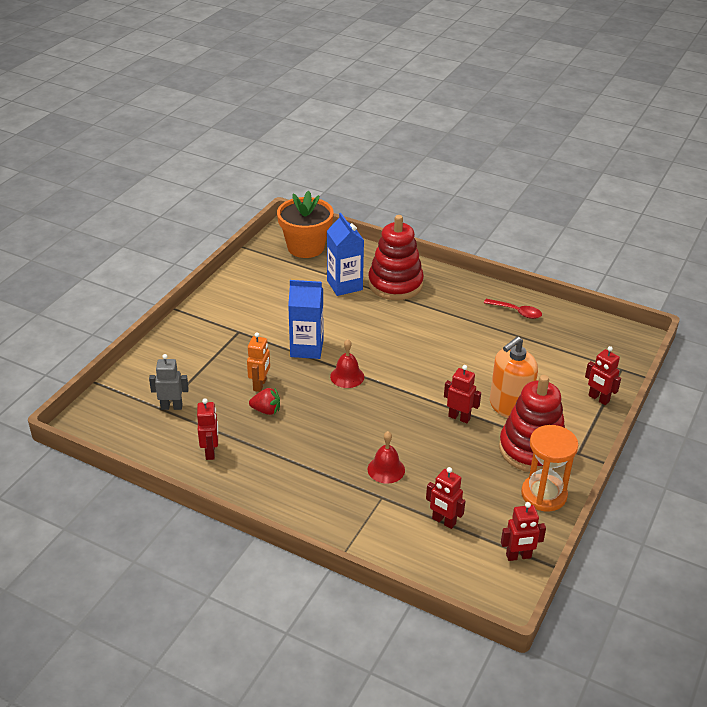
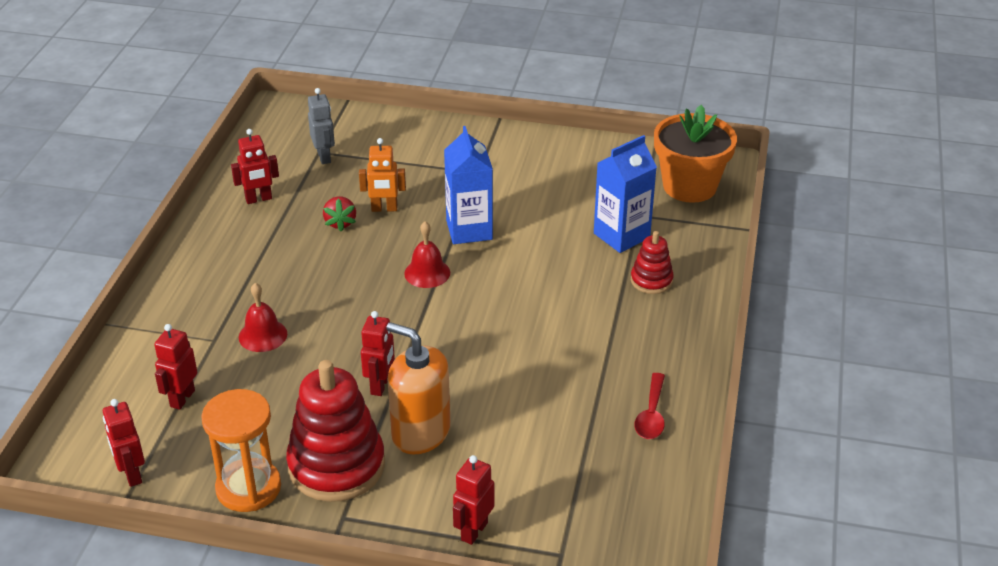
camera: 75 degrees right, 0 degrees up
red stacking toy [368,215,424,300] -> red stacking toy [631,231,674,294], size x0.51

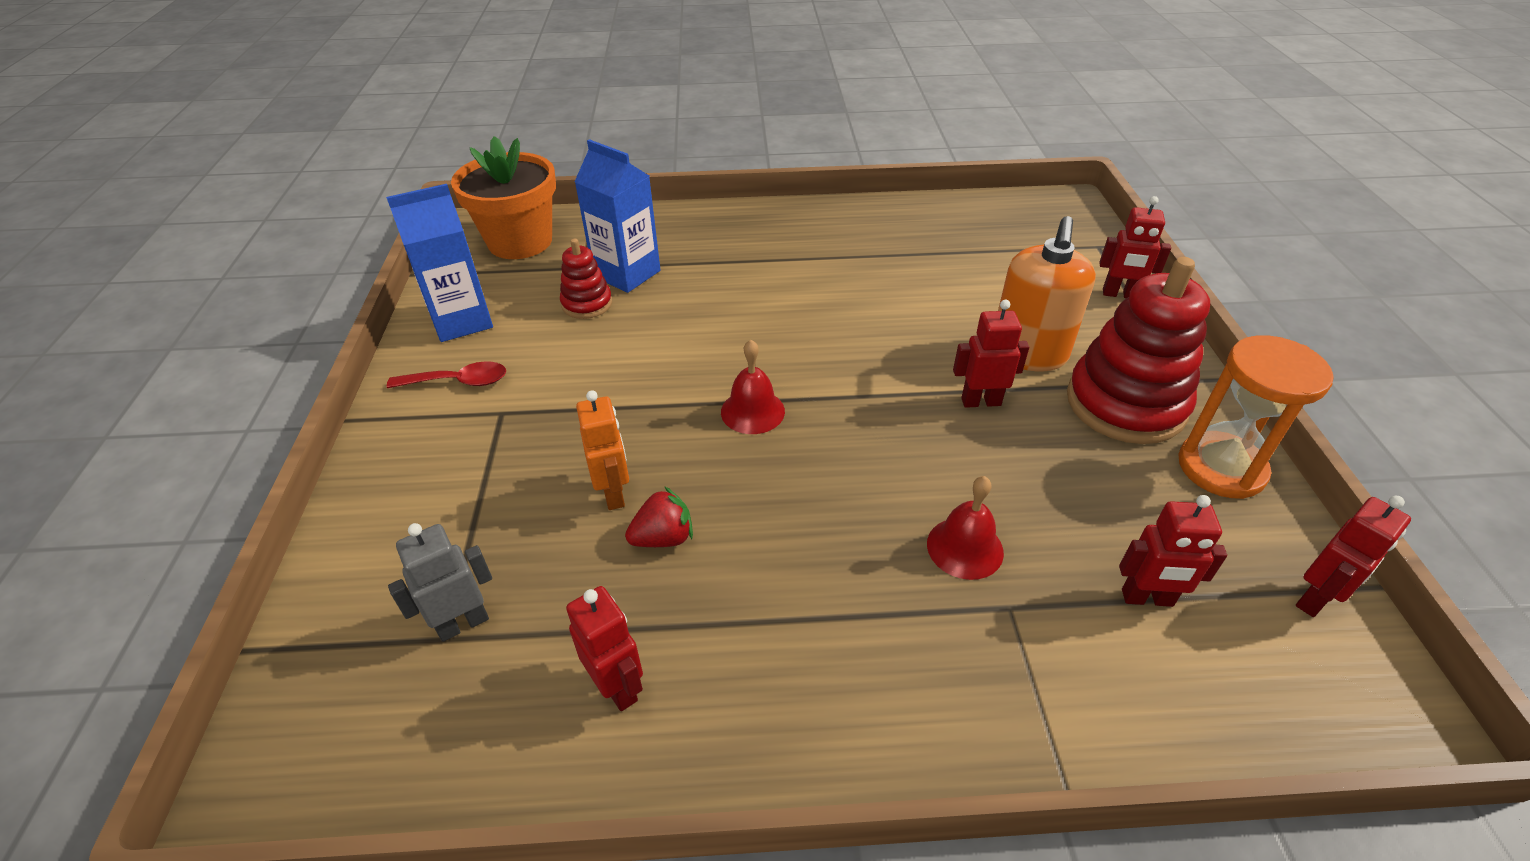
camera: 105 degrees left, 5 degrees up
blue carton [444,126,493,244] -> blue carton moved to [386,184,493,342]
red stacking toy [631,231,674,294] -> red stacking toy moved to [560,239,612,319]
red spoon [635,373,665,439] -> red spoon moved to [387,361,506,388]

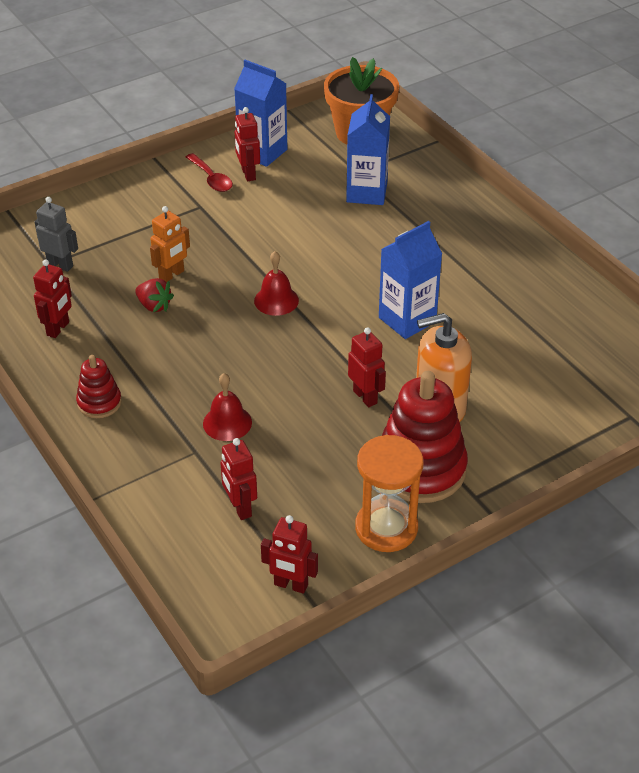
camera: 60 degrees right, 0 degrees up
red stacking toy [560,239,612,319] -> red stacking toy moved to [76,355,122,418]
red robot [1099,196,1171,298] -> red robot moved to [235,107,260,181]
none -> blue carton [379,221,442,339]

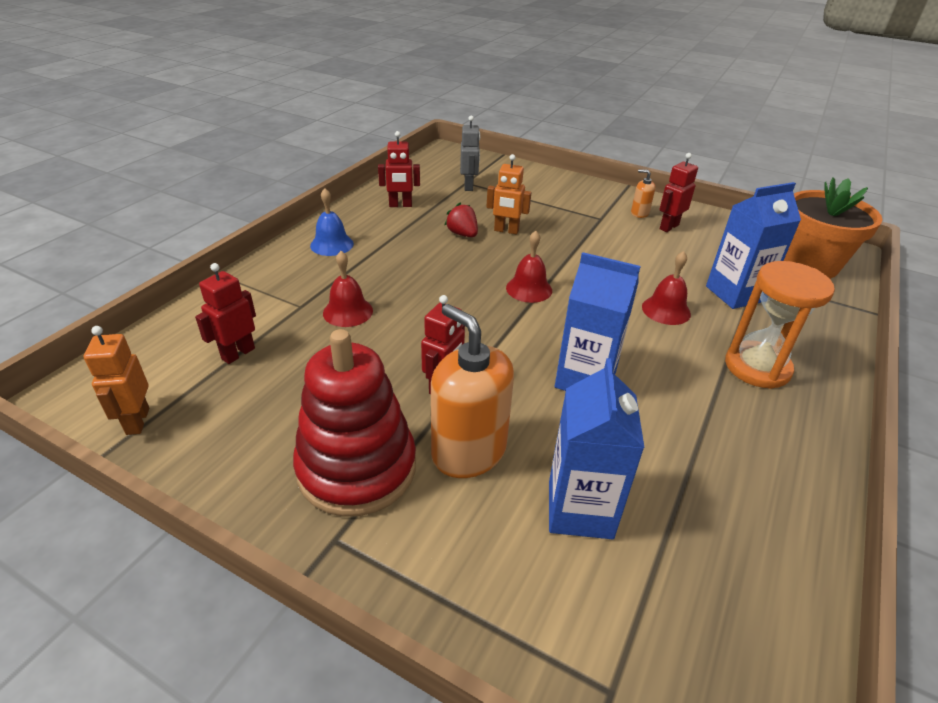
camera: 60 degrees right, 5 degrees down
red stacking toy [76,355,122,418] -> blue bell [310,188,354,256]
red strawberry [135,278,174,312] -> red strawberry turned 135 degrees clockwise [445,202,478,237]
red spoon [186,153,233,192] -> orange soap dispenser [631,169,655,218]
blue carton [234,60,287,167] -> blue carton moved to [549,358,645,539]
red robot [261,515,318,594] -> orange robot [84,326,149,435]
orange hourglass [355,435,423,552] -> orange hourglass moved to [725,261,835,389]
none -> red bell [642,251,691,325]

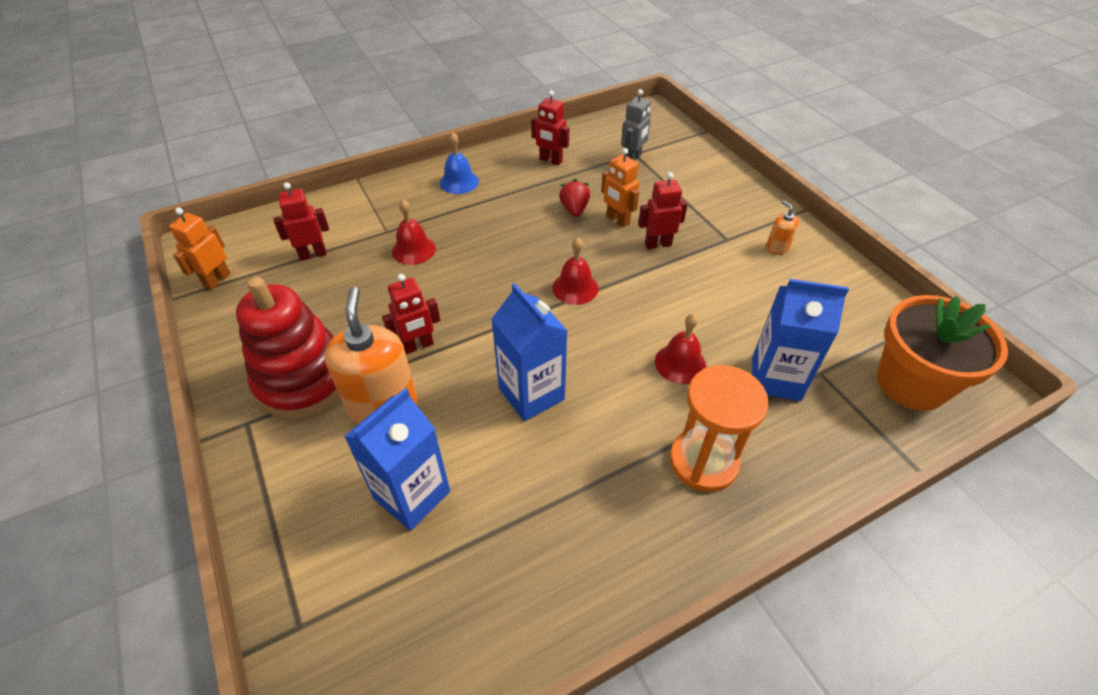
camera: 35 degrees right, 10 degrees up
red robot [660,153,698,232] -> red robot moved to [638,172,688,249]

